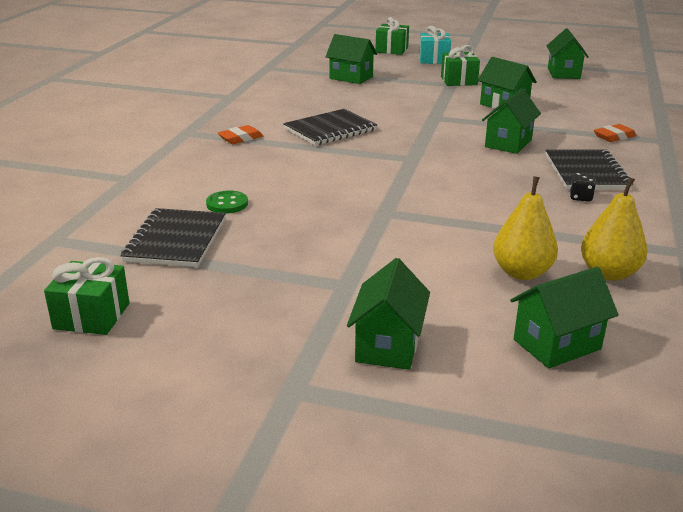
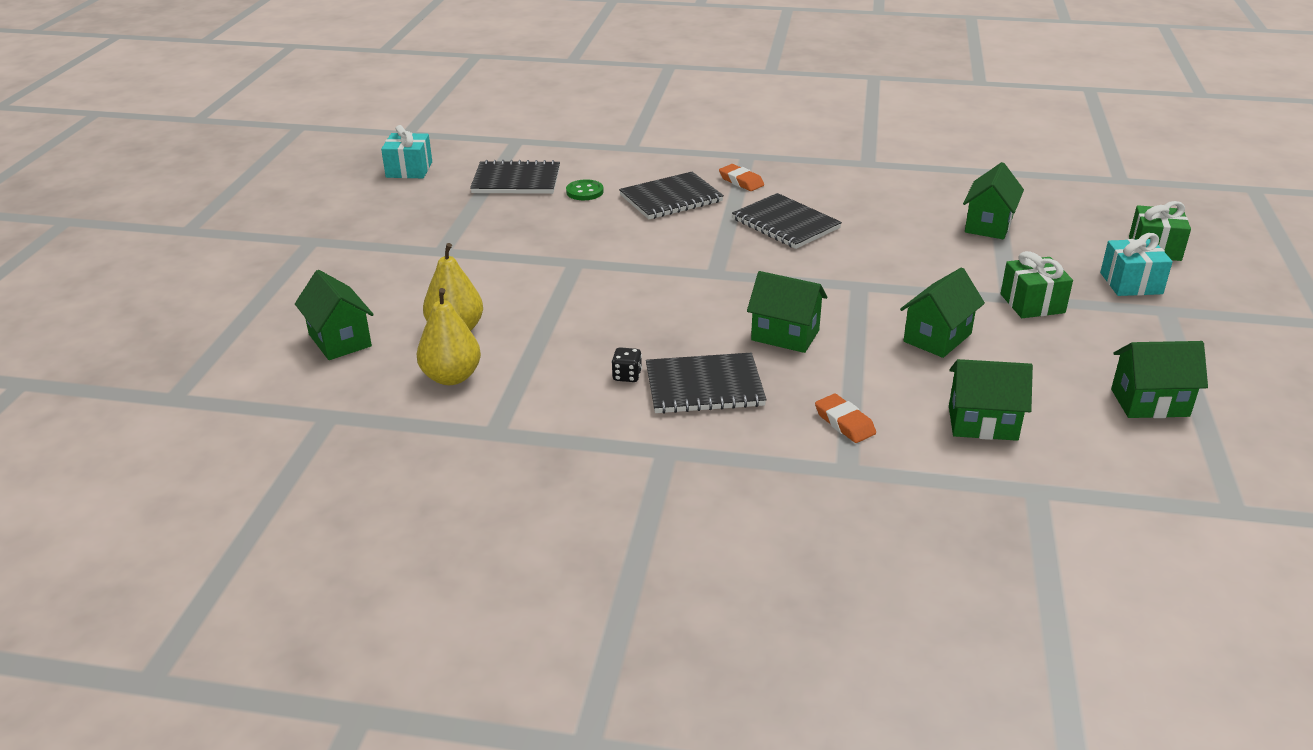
camera: 85 degrees right, 5 degrees up
green gift [44,257,129,335] -> turquoise gift [381,125,432,178]
green house [347,258,430,370] -> green house moved to [949,359,1033,441]
none -> black notebook [619,172,724,219]

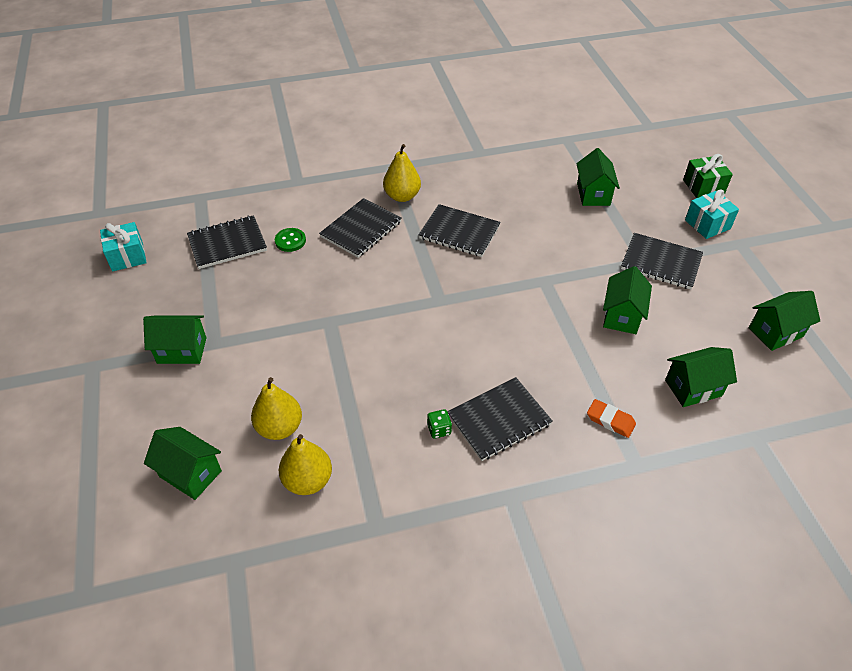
camera: 25 degrees left, 15 degrees up
black dice [611,347,642,382] -> green dice [427,409,452,439]
orange eraser [719,164,764,191] -> yellow pear [383,144,421,202]
green house [747,271,827,353] -> green house moved to [143,315,207,364]
green gift [1000,251,1073,318] -> black notebook [621,233,703,289]

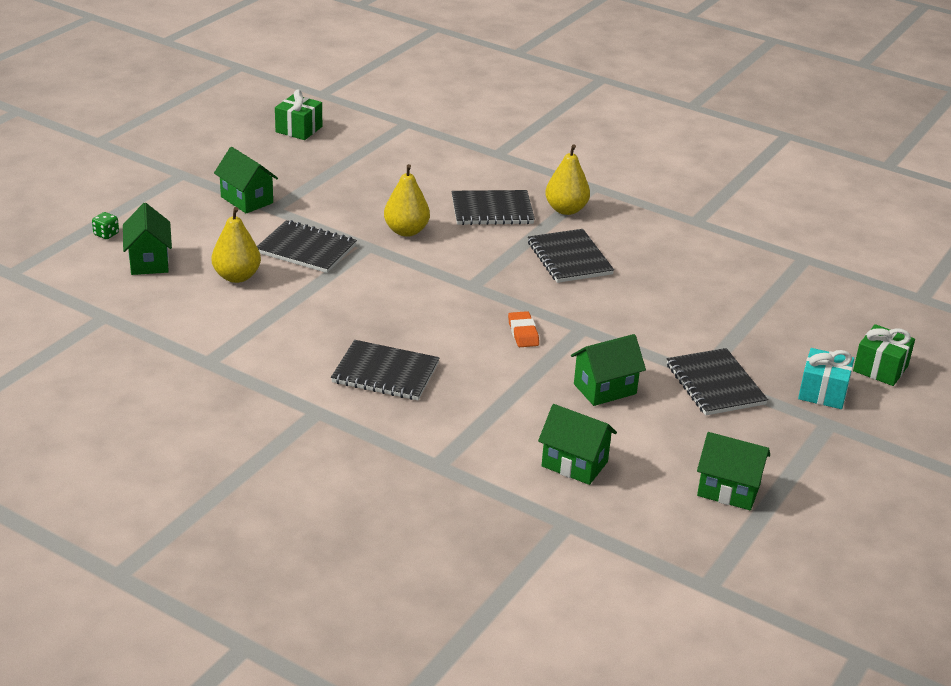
camera: 45 degrees right, 15 degrees down
turquoise gift [100,222,147,272] -> green gift [275,89,322,140]
black notebook [187,215,267,269] -> black notebook moved to [257,220,357,273]
green button [275,228,306,252] -> none
yellow pear [279,434,332,495] -> yellow pear moved to [384,164,430,237]
green dice [427,409,452,439] -> green dice moved to [92,212,119,239]
green house [576,148,620,206] -> none
orange eraser [587,399,636,438] -> orange eraser moved to [508,311,539,347]

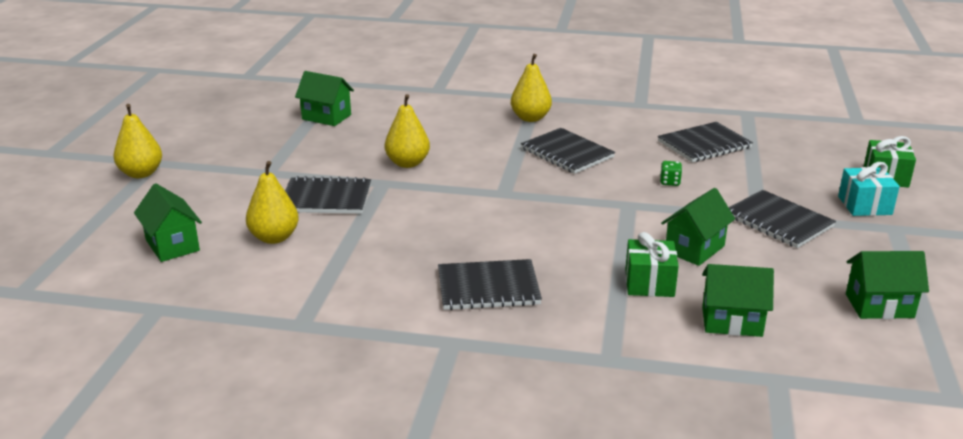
camera: 20 degrees left, 5 degrees down
green dice [92,212,119,239] -> green dice moved to [660,161,682,186]
green house [214,147,278,214] -> green house moved to [295,71,354,126]
green gift [275,89,322,140] -> green gift moved to [625,232,679,297]
black notebook [452,190,535,225] -> black notebook moved to [658,122,753,163]
orange eraser [508,311,539,347] -> none
none -> yellow pear [114,104,162,178]

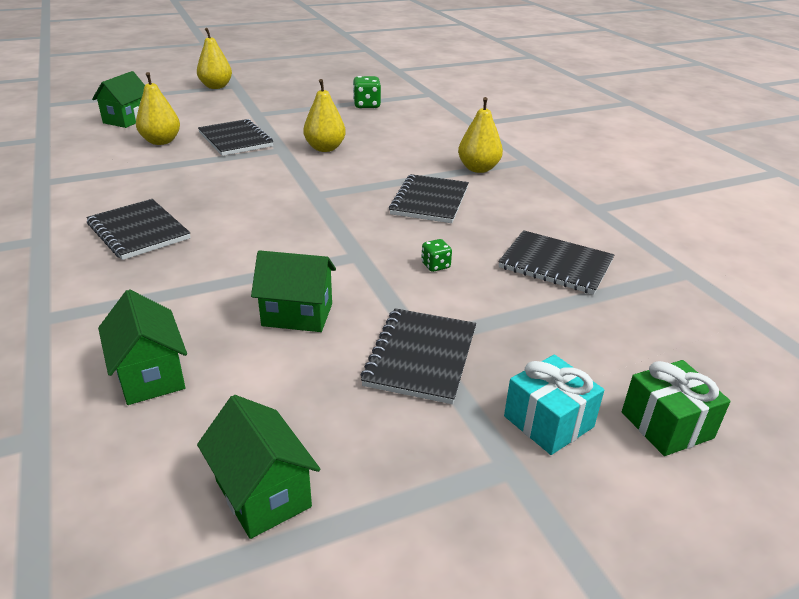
camera: 55 degrees right, 5 degrees up
green house [295,71,354,126] -> green dice [353,76,381,108]
green gift [625,232,679,297] -> none

